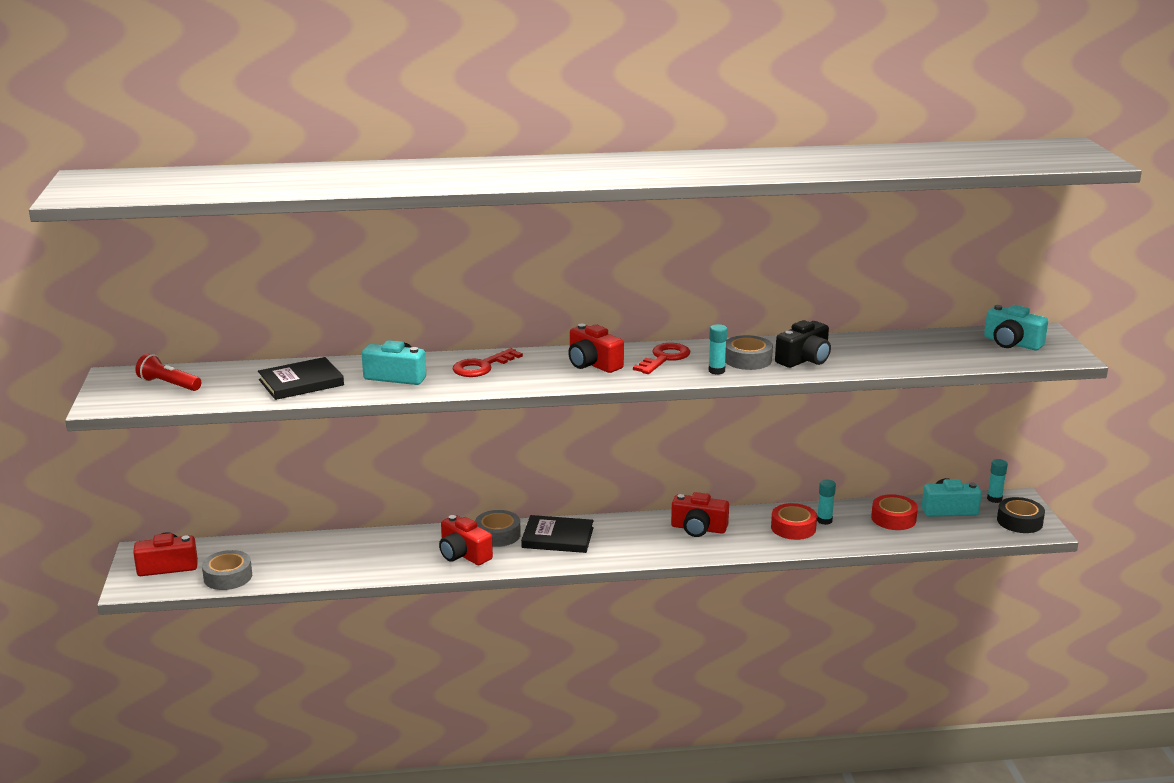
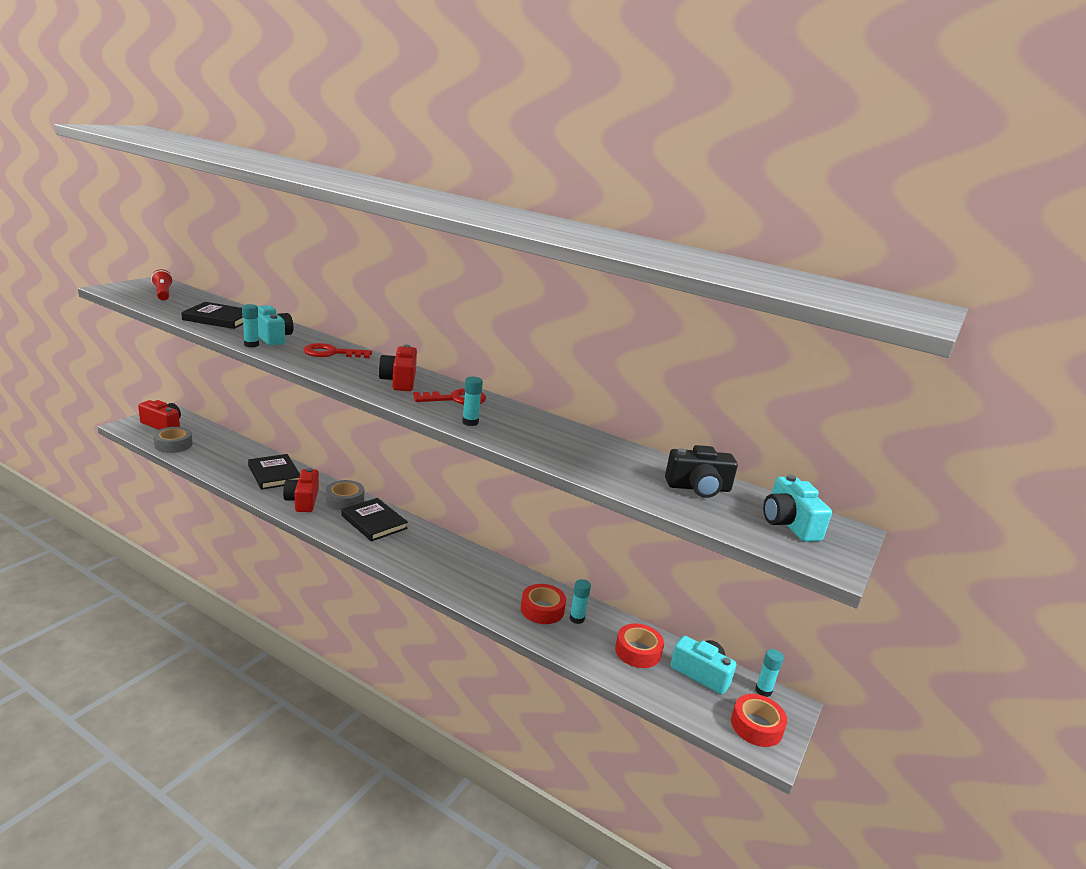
camera: 35 degrees right, 0 degrees up
red camera [671,492,729,537] -> none
grey tape [725,335,773,370] -> none
black camera [775,320,831,368] -> black camera moved to [665,445,738,498]
black tape [997,497,1045,533] -> red tape [731,694,787,747]
none -> turquoise glue stick [242,304,259,347]
none -> black book [248,454,300,490]

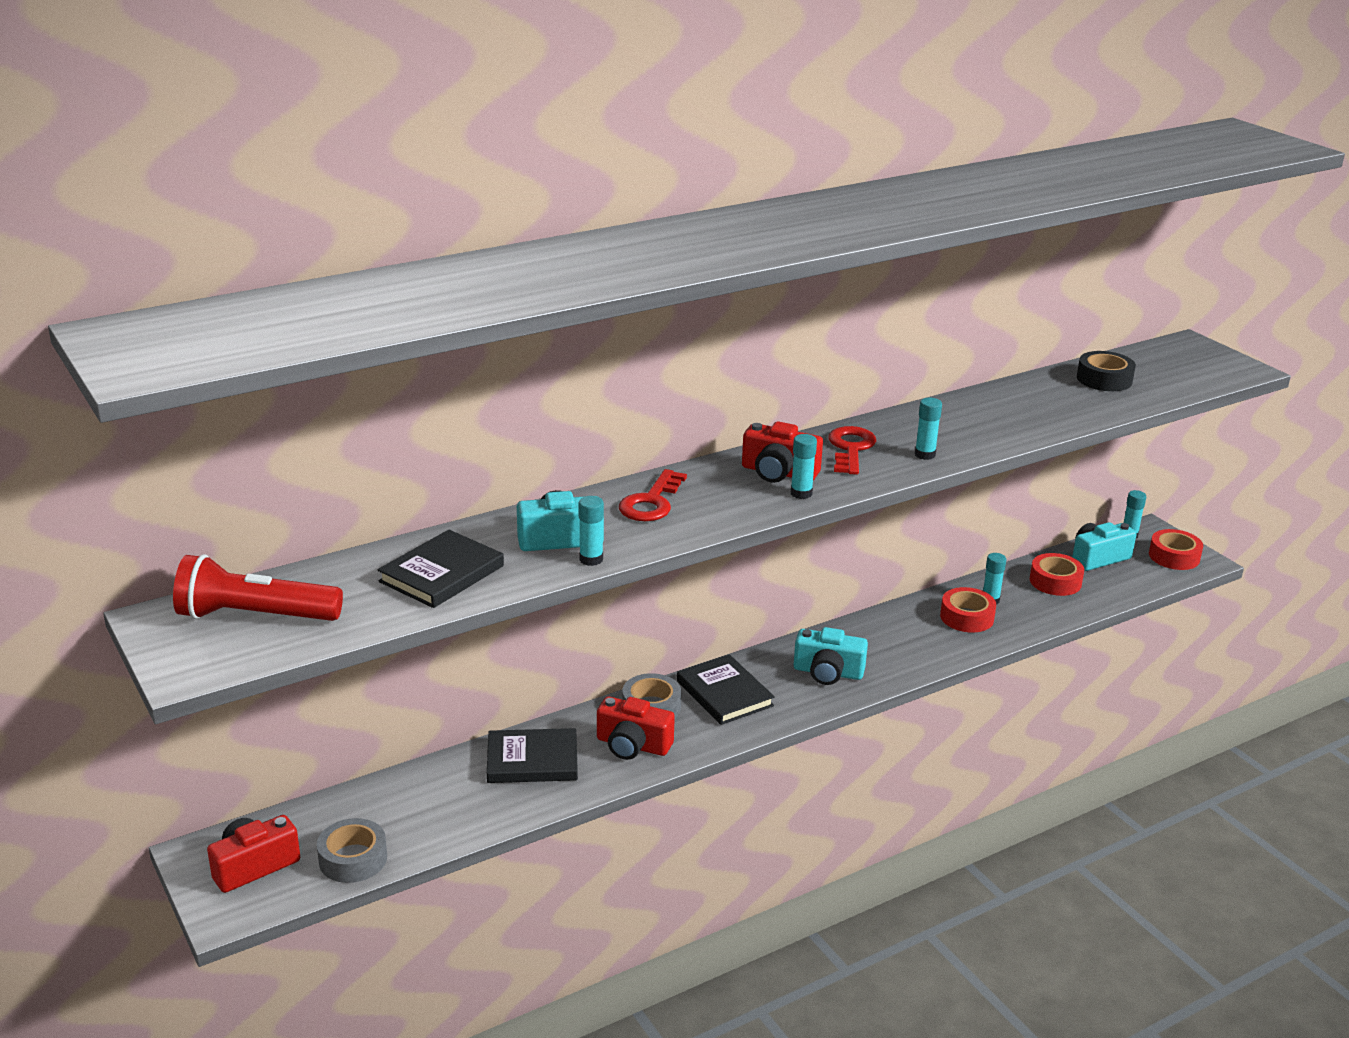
camera: 60 degrees left, 5 degrees up
red flashlight [151,269,173,301] -> red flashlight [173,554,343,621], size x1.56
black book [341,498,408,541] -> black book turned 75 degrees clockwise [677,654,775,725]
black camera [665,445,738,498] -> black tape [1077,351,1136,391]
turquoise camera [763,475,832,542] -> turquoise camera moved to [794,627,868,685]
none -> turquoise glue stick [791,434,817,499]

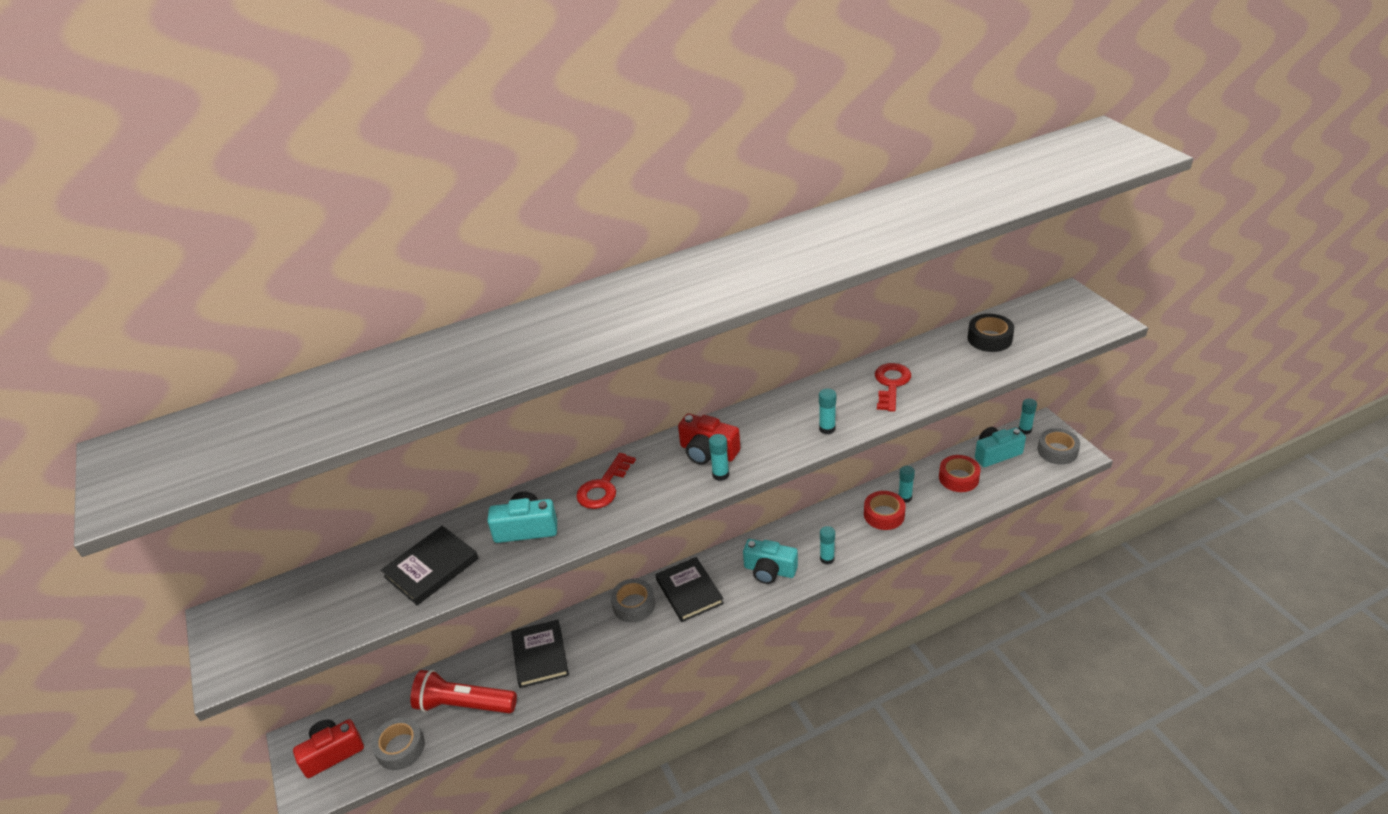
camera: 10 degrees right, 10 degrees up
red flashlight [173,554,343,621] -> red flashlight moved to [410,670,517,713]
black book [487,728,578,783] -> black book turned 75 degrees clockwise [511,620,569,688]
turquoise glue stick [579,496,604,566] -> turquoise glue stick moved to [820,526,835,565]
red camera [597,696,675,760] -> none
red key [828,426,876,475] -> red key moved to [875,363,911,412]
red tape [1149,529,1203,570] -> grey tape [1038,428,1080,464]

